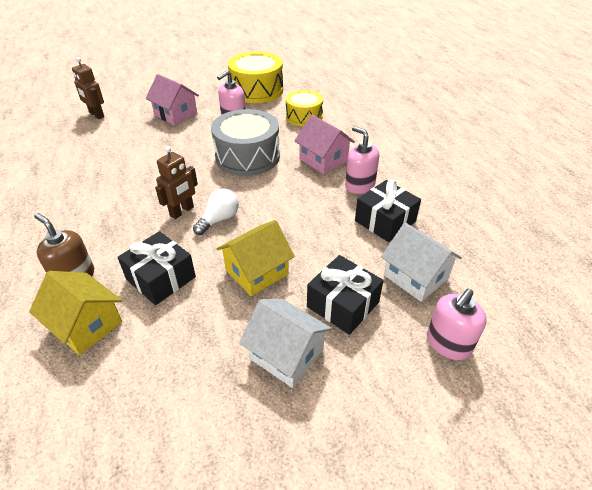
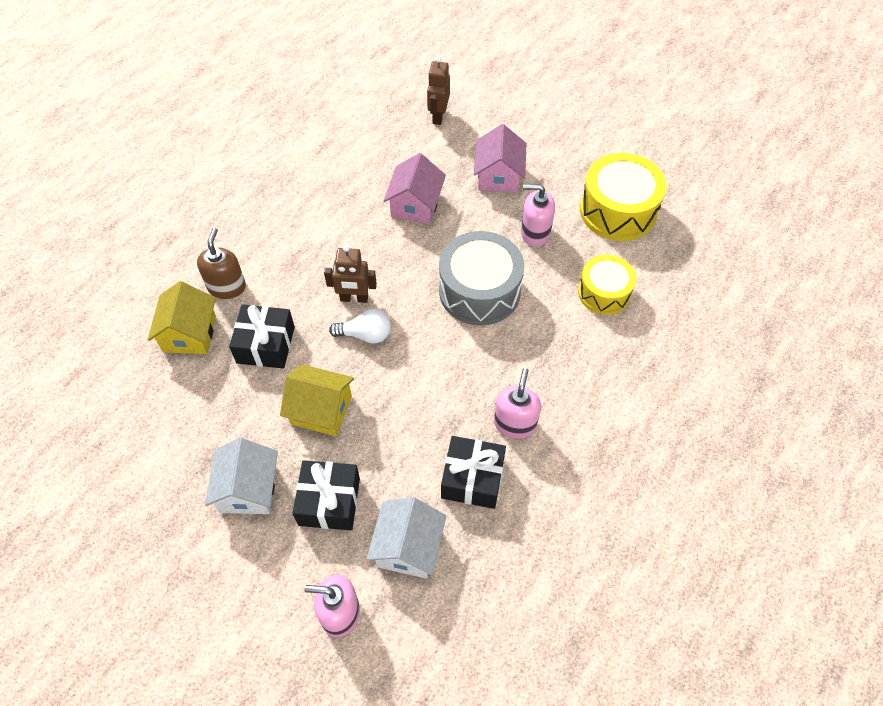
camera: 55 degrees right, 15 degrees up
pink house [295,115,355,174] -> pink house moved to [383,153,446,224]

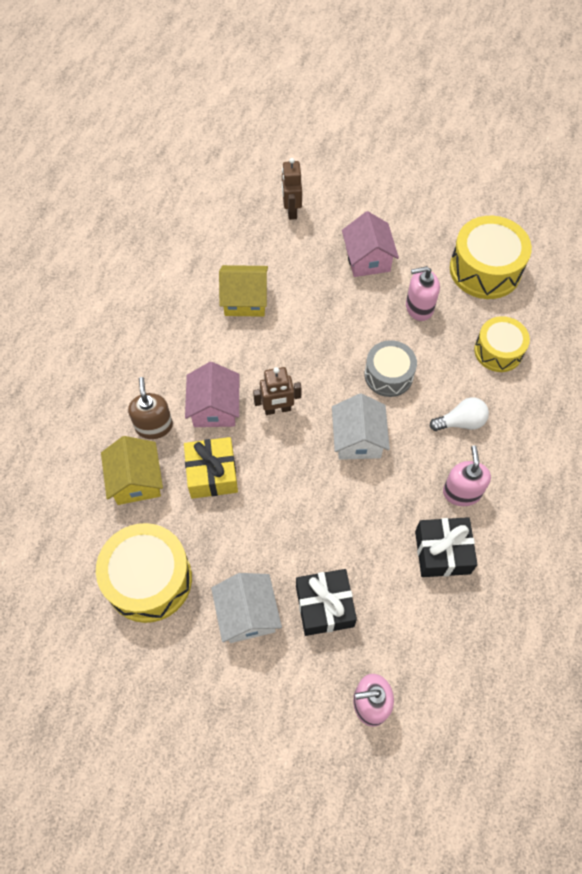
camera: 15 degrees left, 5 degrees up
black gift [229,304,295,368] -> yellow gift [184,437,238,499]
yellow house [280,364,354,436] -> yellow house moved to [219,265,268,317]
white light bulb [329,309,391,344] -> white light bulb moved to [429,397,489,431]
white house [366,497,446,579] -> white house moved to [332,393,390,460]
pink house [383,153,446,224] -> pink house moved to [185,362,239,427]
grey drum [439,231,524,326] -> grey drum [364,340,417,397], size x0.64
none -> yellow drum [96,523,192,623]

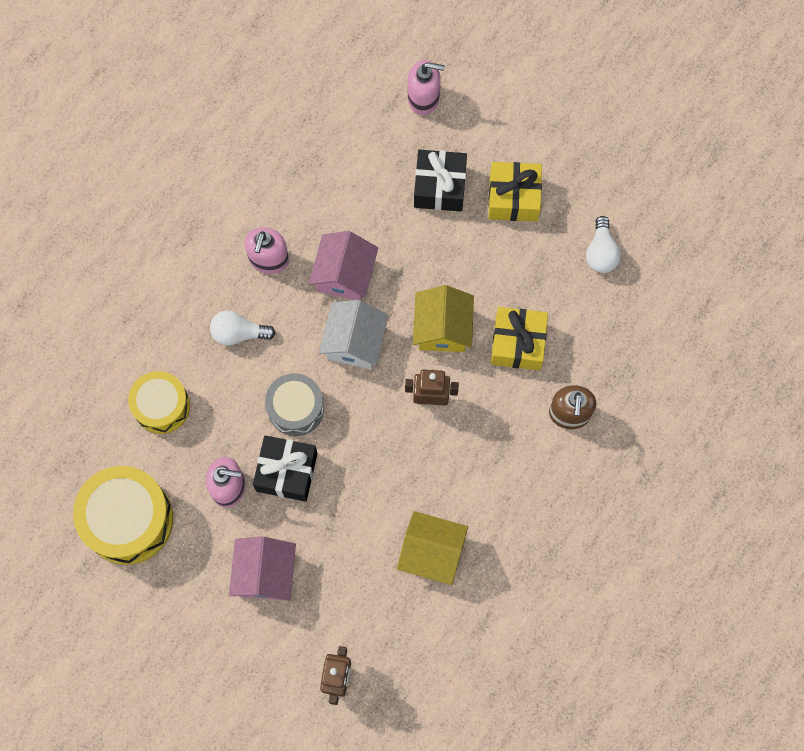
camera: 165 degrees left, 10 degrees up
yellow drum [96,523,192,623] -> white light bulb [586,216,621,273]
yellow house [101,436,163,505] -> yellow house moved to [413,285,474,352]
pink house [185,362,239,427] -> pink house moved to [309,231,378,300]
white house [211,573,282,643] -> yellow gift [488,162,542,222]
black gift [415,517,478,577] -> black gift moved to [253,435,317,502]

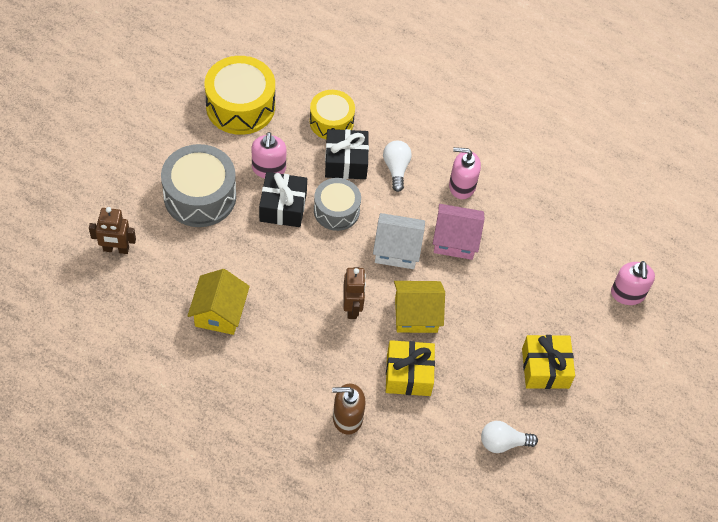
camera: 80 degrees right, 15 degrees down
pink house [229,536,296,601] -> grey drum [161,144,236,227]
black gift [414,150,467,211] -> black gift moved to [325,129,369,179]

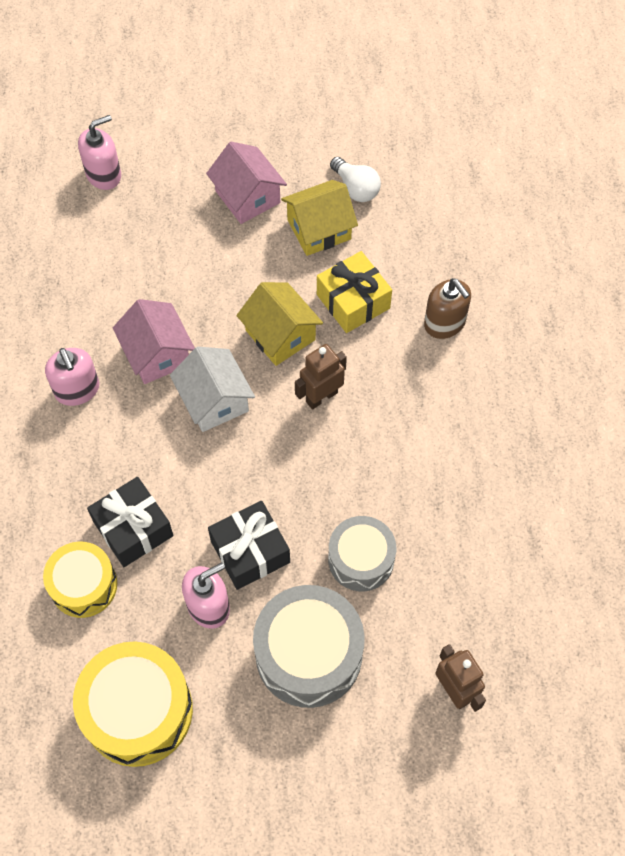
camera: 120 degrees left, 5 degrees up
yellow house [188,269,250,335] -> yellow house moved to [281,180,358,256]
grey drum [314,178,361,231] -> grey drum moved to [328,516,396,591]
white light bulb [383,140,412,192] -> none
yellow gift [522,335,575,389] -> pink house [206,142,287,224]

